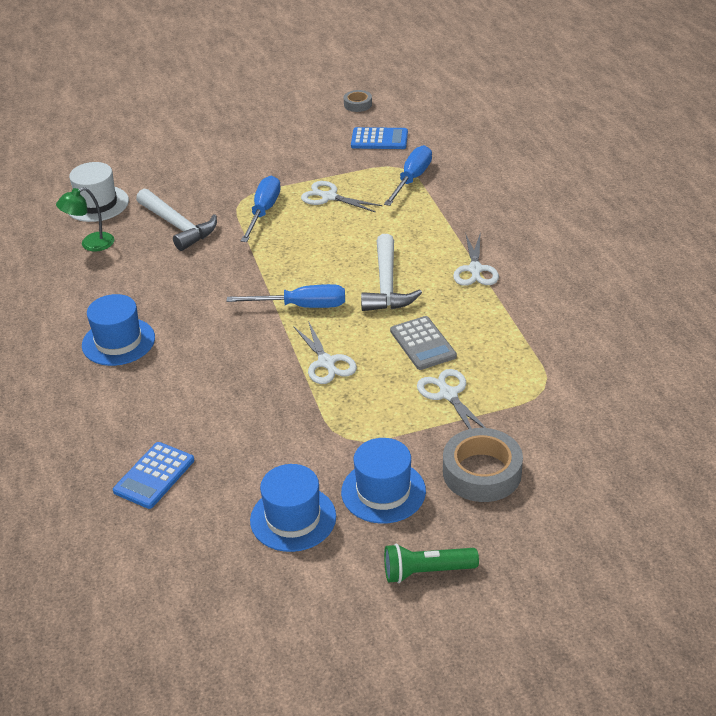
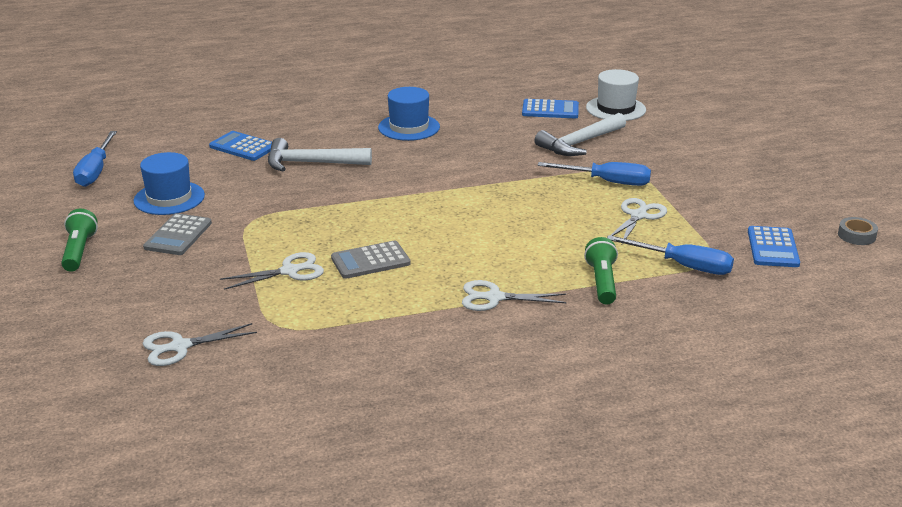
camera: 90 degrees right, 10 degrees down
green lamp [56,187,114,252] -> blue calculator [522,99,579,118]
blue screwdriver [226,284,345,308] -> blue screwdriver moved to [73,131,117,187]
white scissors [293,321,357,384] -> white scissors moved to [142,323,257,366]
blue hat [341,438,426,524] -> grey calculator [143,213,212,255]
white hammer [361,234,422,311] -> white hammer moved to [268,138,372,171]
grey tape [443,428,523,502] -> none
none -> green flashlight [584,237,618,305]

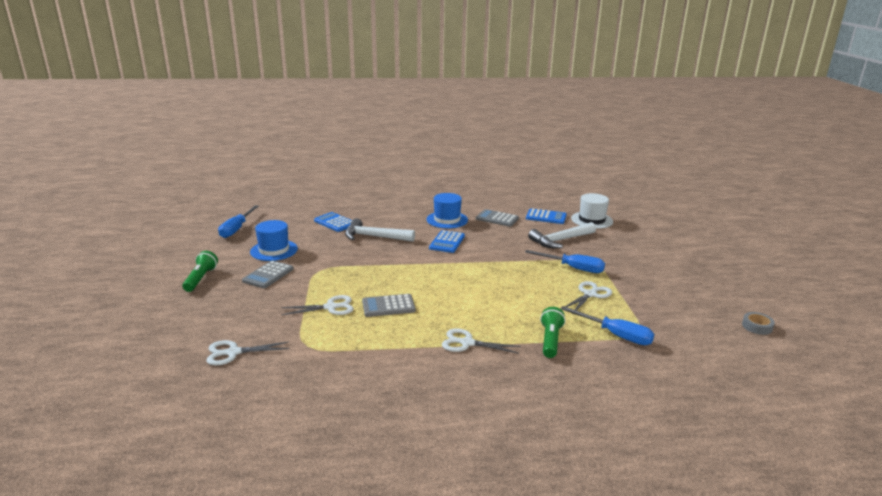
camera: 10 degrees right, 5 degrees down
blue calculator [748,226,800,267] -> blue calculator moved to [429,230,465,253]
none -> grey calculator [476,209,519,227]

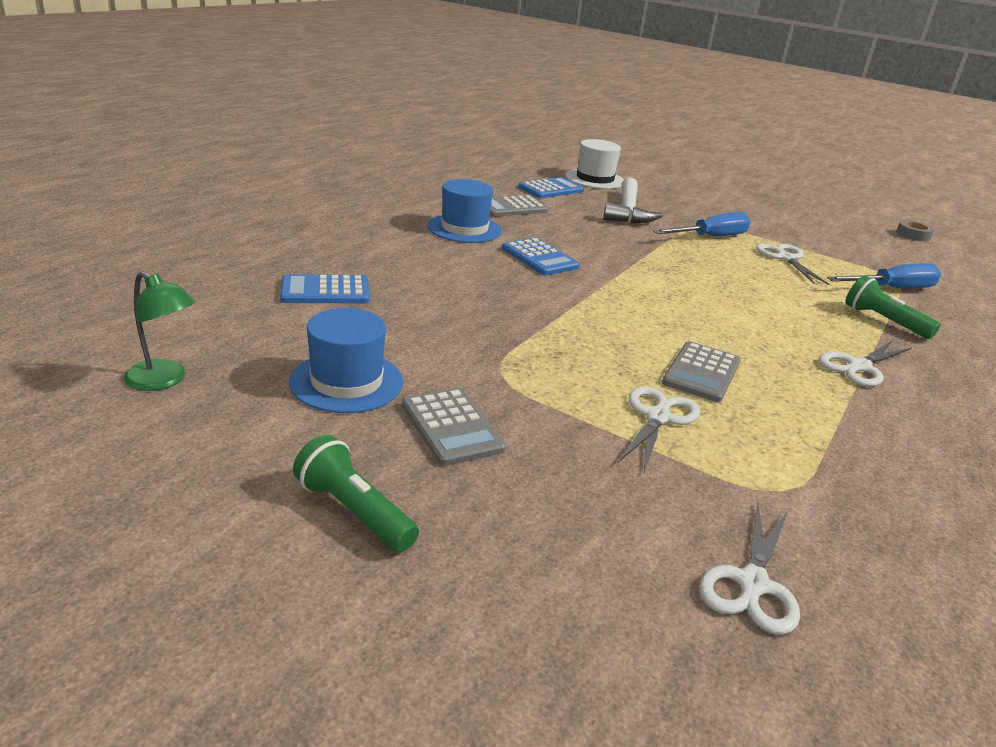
camera: 55 degrees left, 5 degrees up
blue screwdriver [218,205,259,238] -> green lamp [124,271,195,391]
white hammer [345,218,415,242] -> none

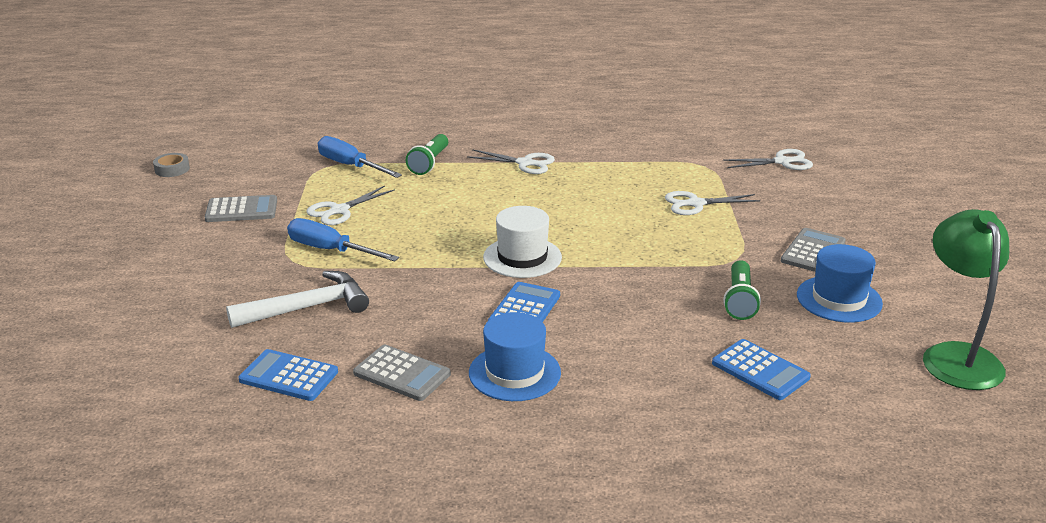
camera: 120 degrees left, 0 degrees up
green lamp [124,271,195,391] -> green lamp [923,209,1009,390], size x1.73
green flashlight [293,434,419,552] -> green flashlight moved to [723,260,761,320]
white hat [565,139,624,189] -> white hat moved to [483,206,562,278]
grey calculator [662,341,741,402] -> grey calculator moved to [205,195,277,222]

